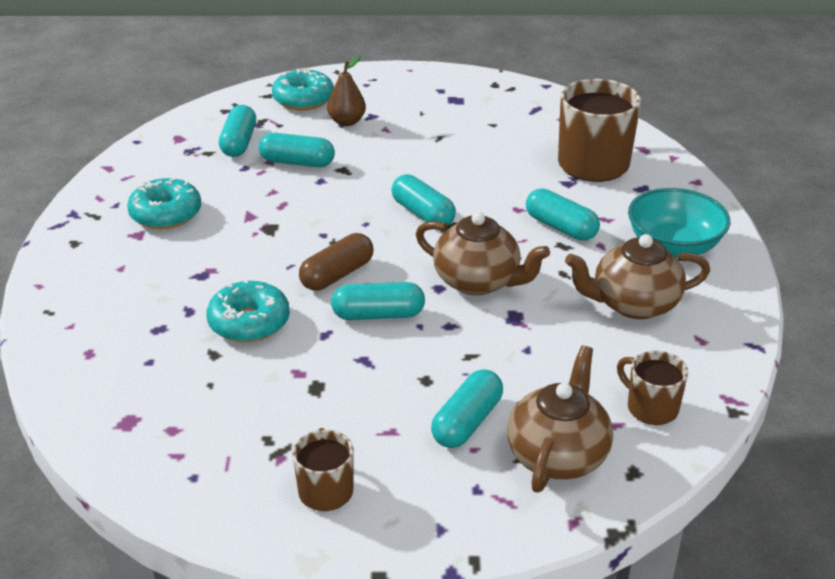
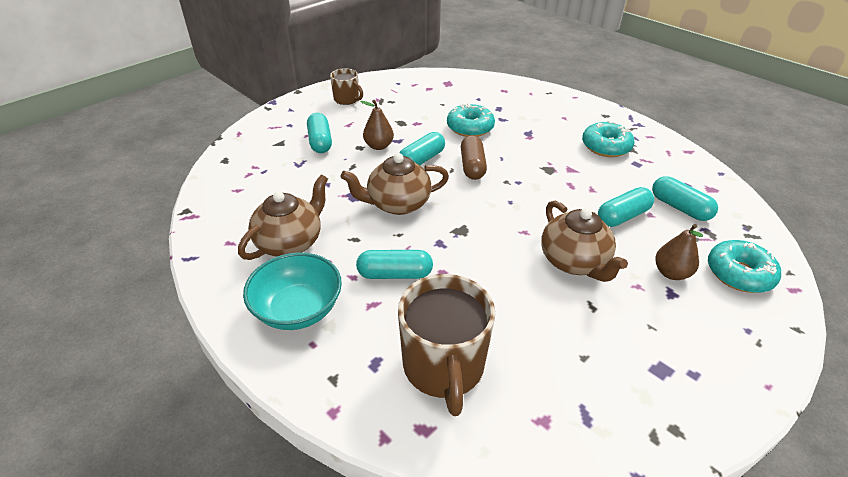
camera: 135 degrees right, 5 degrees up
turquoise capsule [391,174,456,226] -> none
brown teapot [507,345,613,493] -> brown teapot moved to [541,201,628,282]
brown mug [617,351,688,425] -> none
none -> brown pear [360,100,394,150]

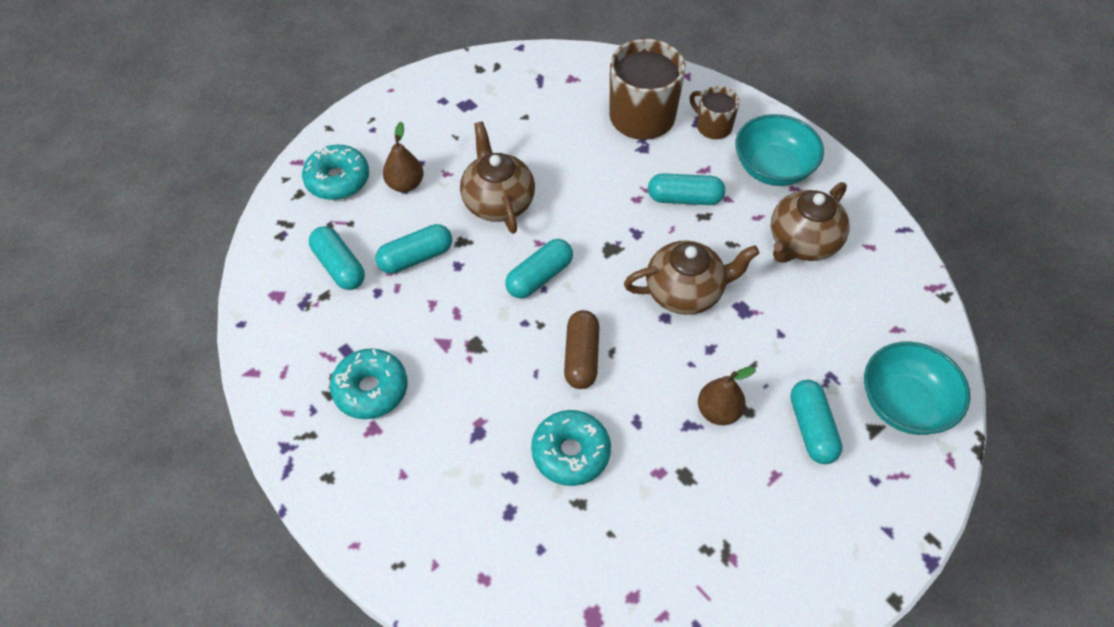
camera: 175 degrees left, 15 degrees up
brown mug [330,68,363,105] -> brown mug moved to [690,86,740,139]
turquoise capsule [400,132,445,165] -> turquoise capsule moved to [505,239,573,299]
none -> turquoise bowl [864,341,970,435]

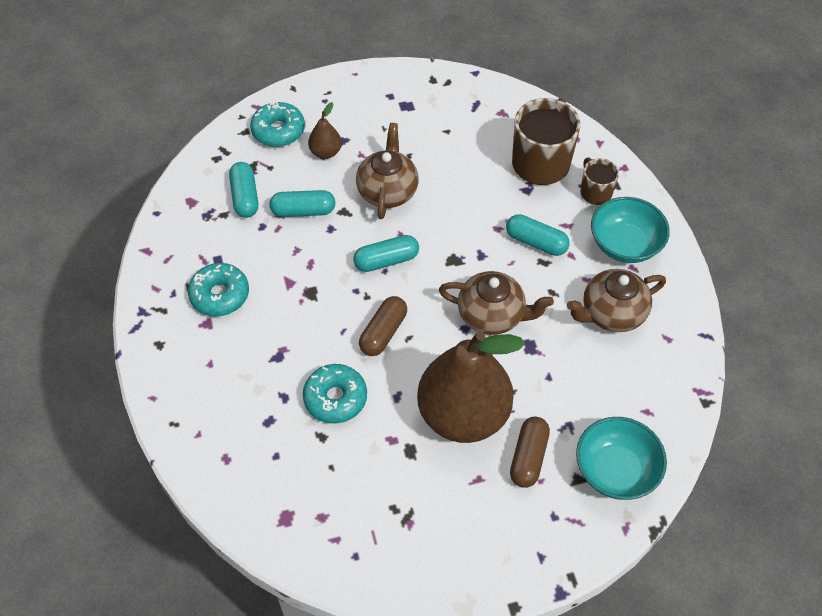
camera: 25 degrees right, 0 degrees up
brown pear [698,367,755,425] -> brown pear [417,331,525,443], size x2.39
turquoise capsule [790,380,842,464] -> brown capsule [510,417,550,488]

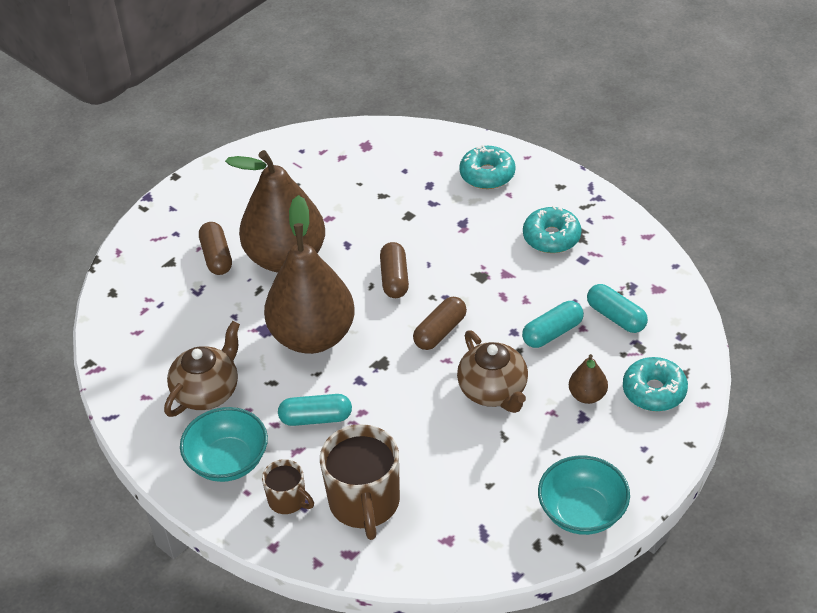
camera: 150 degrees right, 10 degrees down
turquoise donut [303,364,367,424] -> turquoise donut moved to [459,145,515,189]
turquoise capsule [353,235,419,272] -> brown capsule [413,297,467,350]
brown teapot [439,271,554,335] -> brown pear [264,195,355,354]
turquoise bowl [576,417,667,500] -> turquoise bowl moved to [538,456,630,535]

